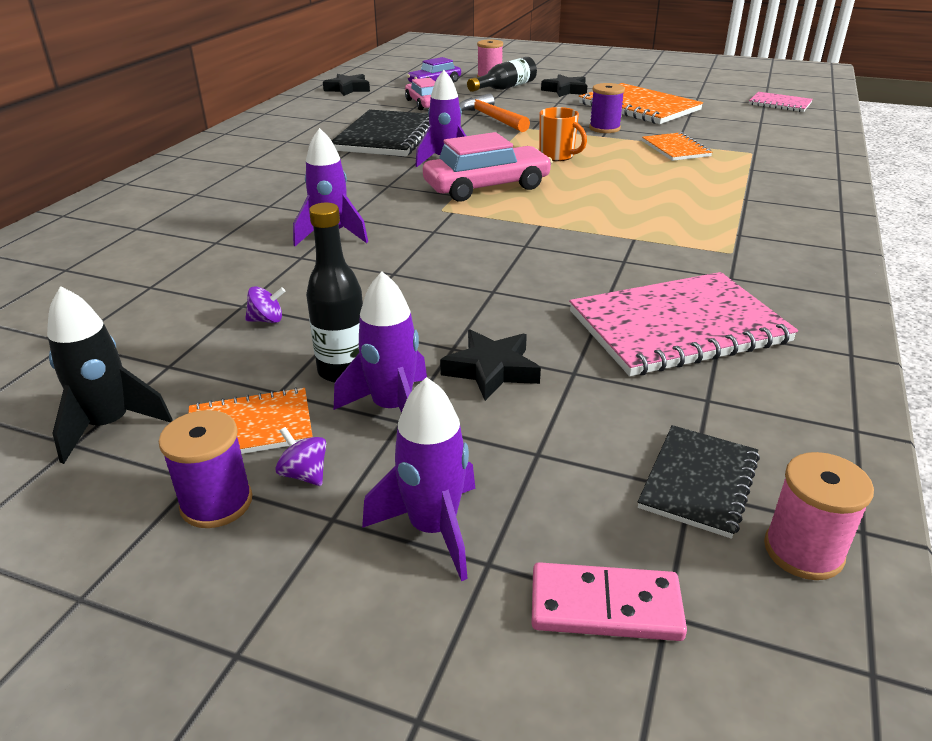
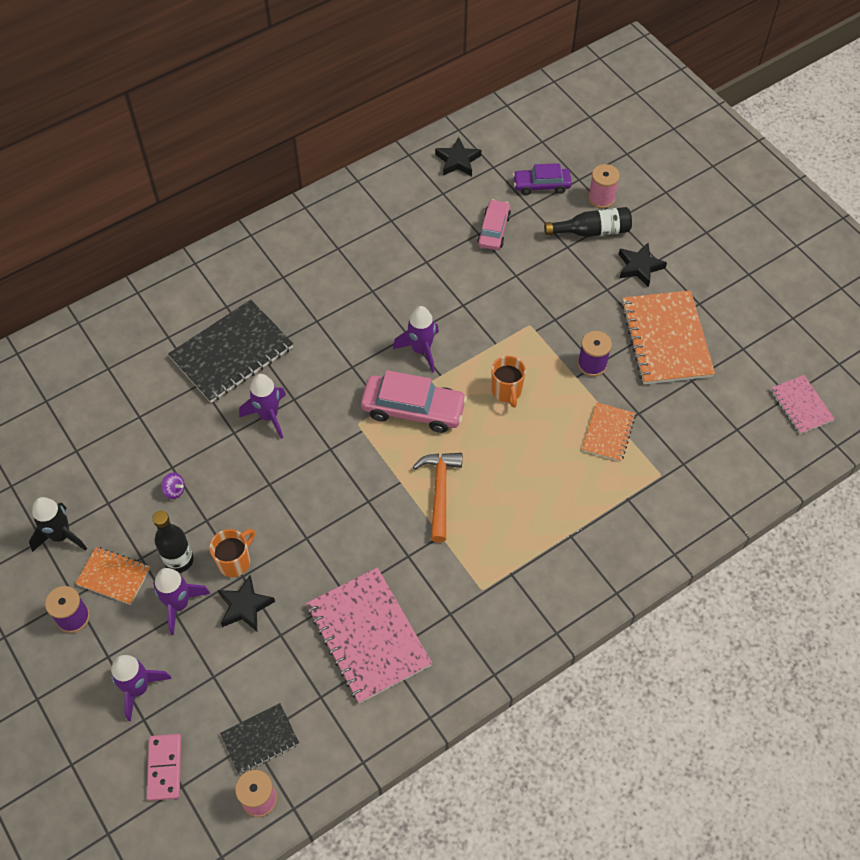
camera: 35 degrees right, 25 degrees up
purple spinning top [275,427,326,486] -> none
black notebook [332,109,429,156] -> black notebook moved to [168,300,293,403]
orange hammer [459,93,530,132] -> orange hammer moved to [413,453,462,542]
pink domino [531,562,687,641] -> pink domino turned 45 degrees clockwise [147,734,181,801]
pink notebook [569,272,798,376] -> pink notebook turned 45 degrees clockwise [306,568,432,704]
none -> orange mug [210,529,255,577]

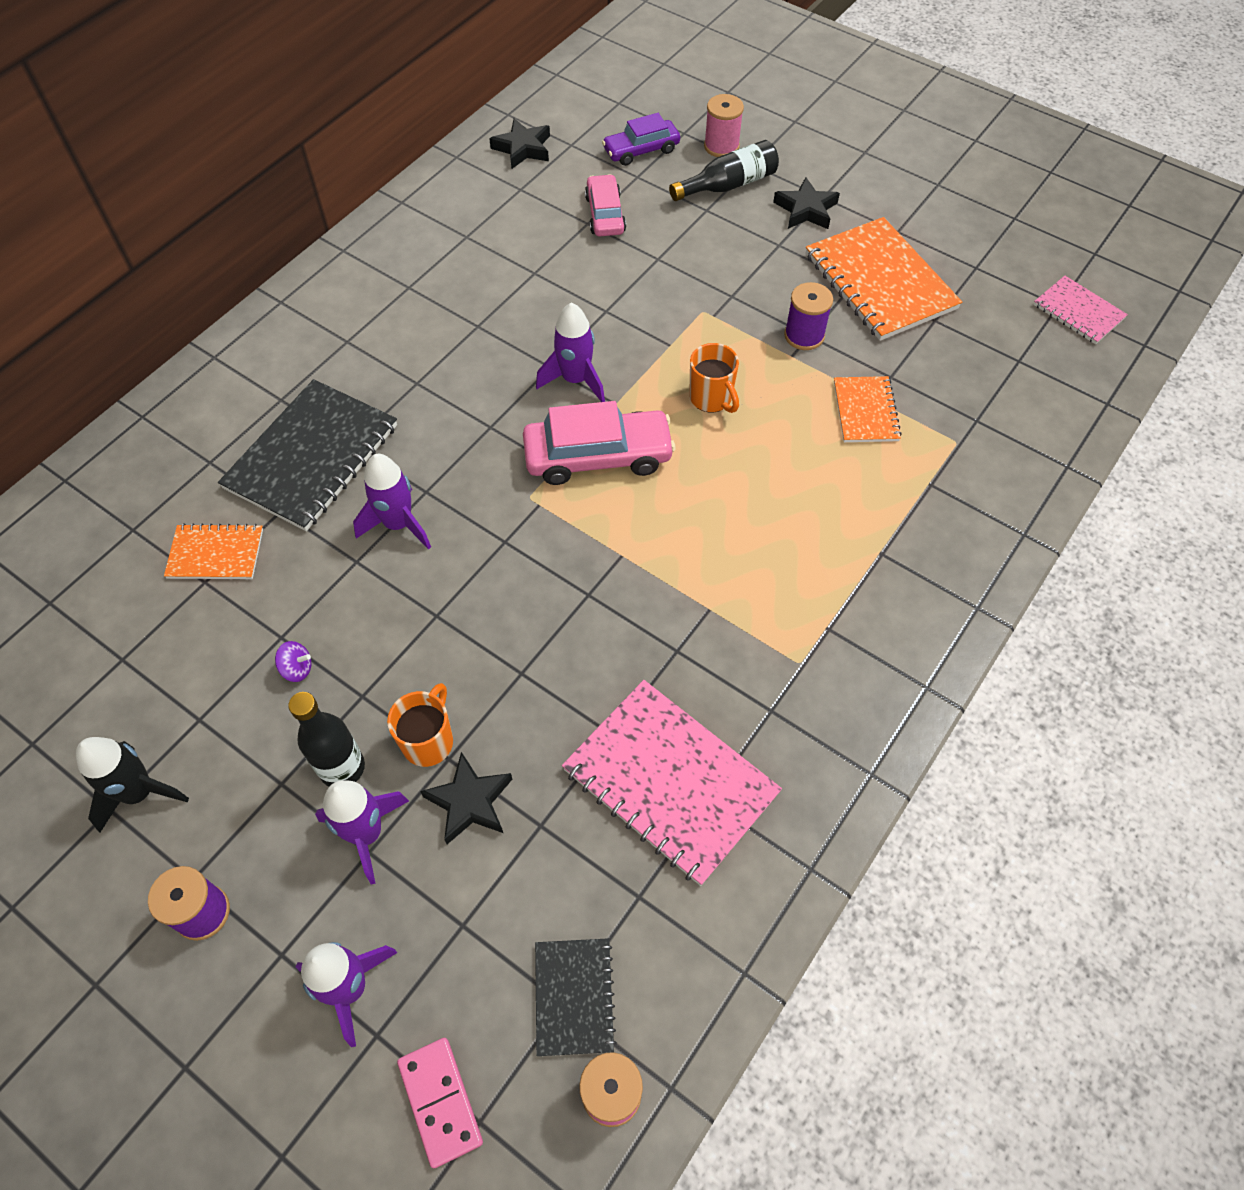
camera: 20 degrees left, 0 degrees up
orange notebook [75,547,150,605] -> orange notebook moved to [164,523,263,579]
black notebook [220,703,299,774] -> black notebook turned 45 degrees counterclockwise [535,938,617,1056]
orange hammer [413,453,462,542] -> none

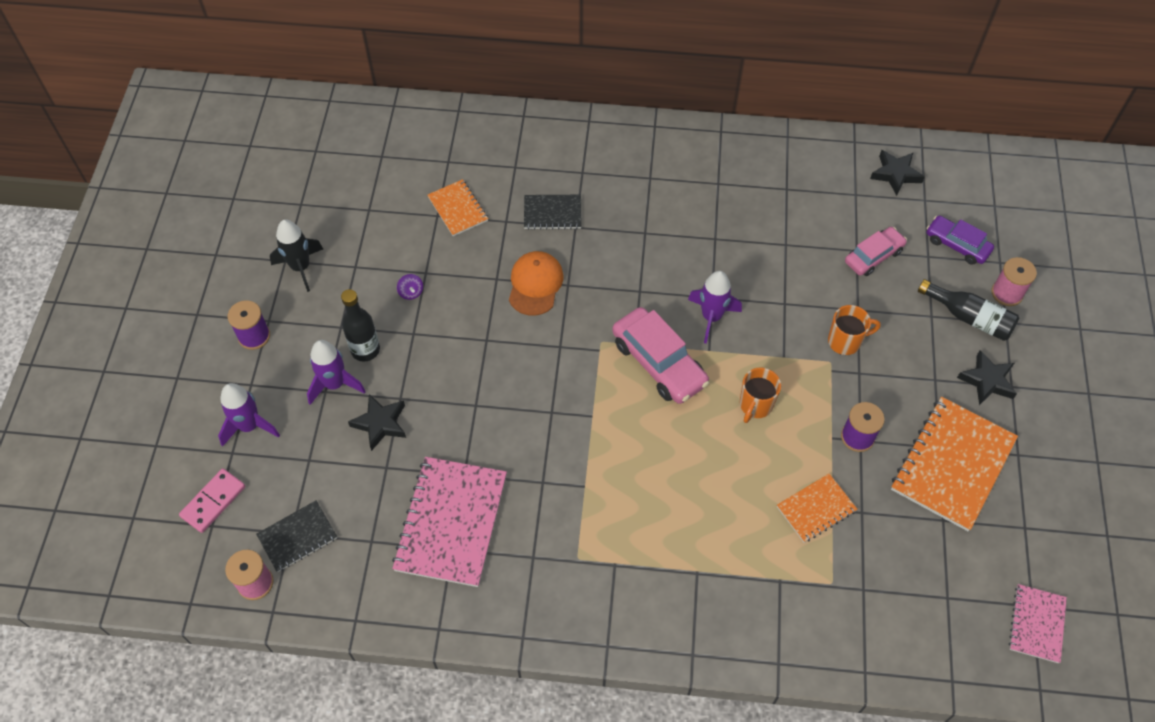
camera: 60 degrees right, 0 degrees up
black notebook [218,379,397,531] -> black notebook [524,195,581,230], size x0.54
purple rocket [353,454,431,550] -> orange cap [509,251,564,316]
orange mug [387,683,453,767] -> orange mug moved to [828,305,881,355]

